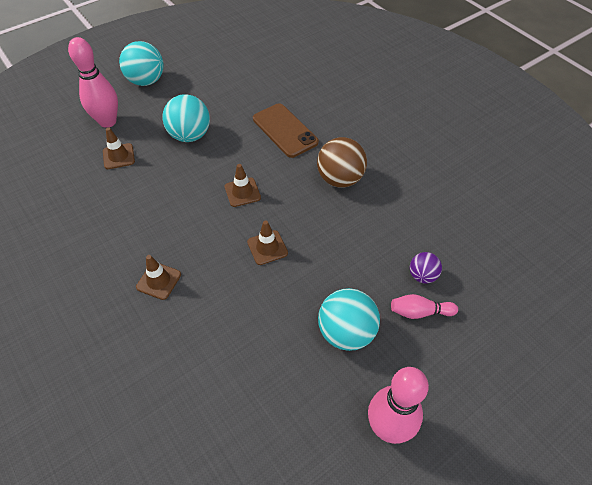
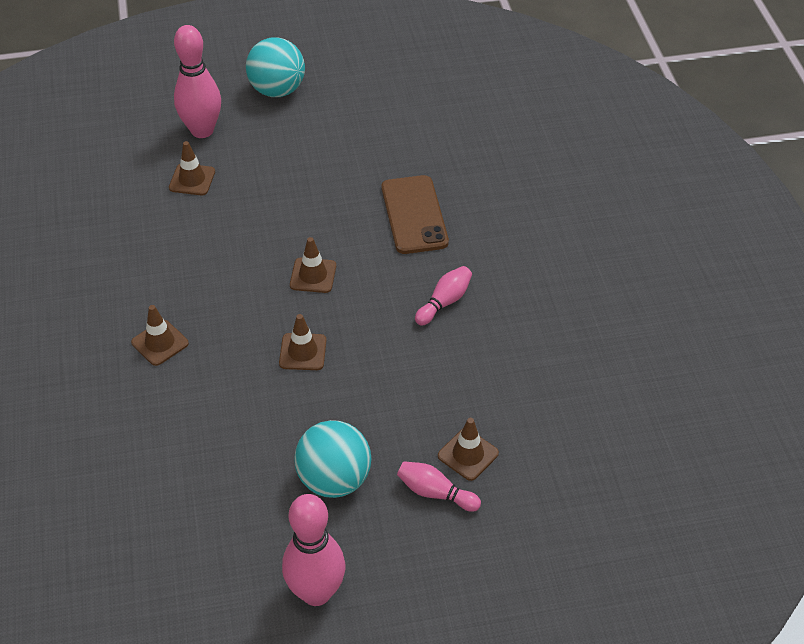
camera: 25 degrees right, 5 degrees down
turquoise ball [162,94,210,142] -> none
brown ball [317,137,367,188] -> pink bowling pin [415,266,472,326]
purple ball [410,252,442,284] -> brown traffic cone [438,418,499,481]

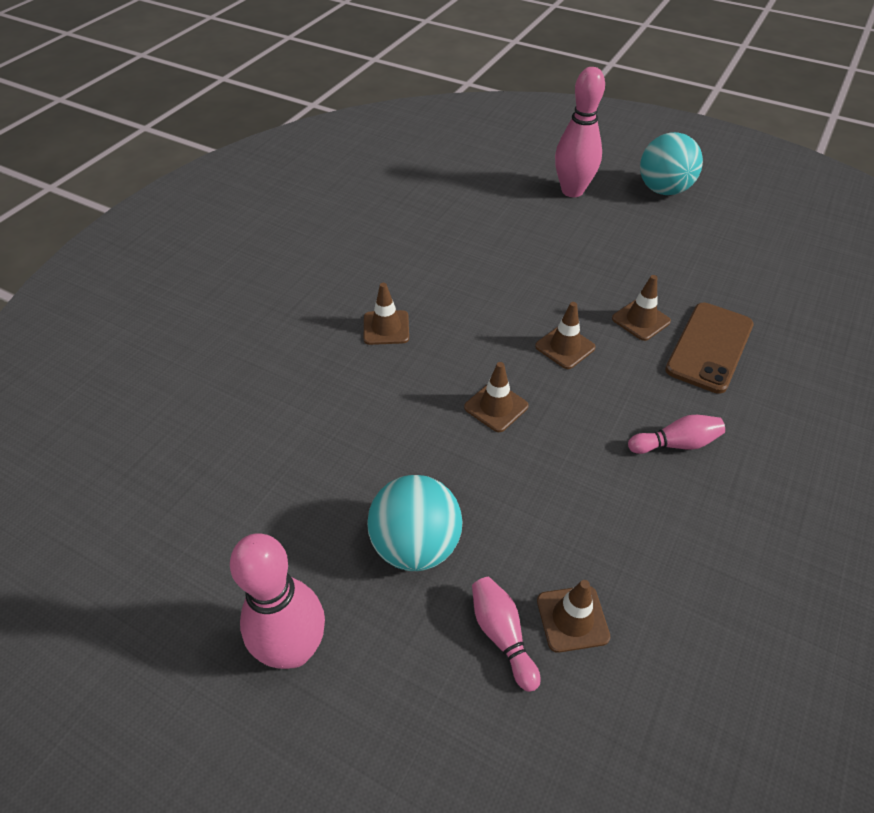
camera: 40 degrees right, 0 degrees up
brown traffic cone [169,141,215,195] -> brown traffic cone moved to [612,275,671,341]

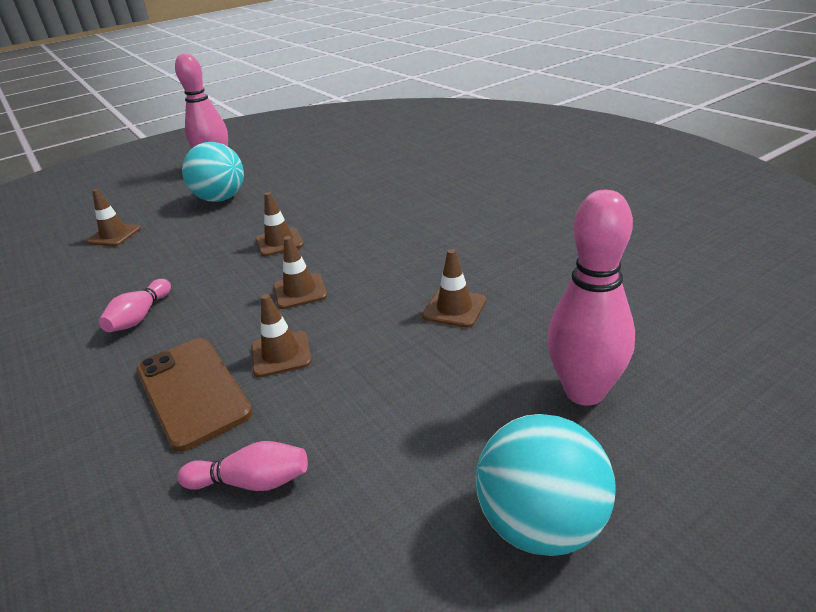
camera: 120 degrees right, 15 degrees down
brown traffic cone [364,283,409,345] -> brown traffic cone moved to [422,249,486,328]
pink bowling pin [472,577,540,692] -> pink bowling pin moved to [177,441,308,491]

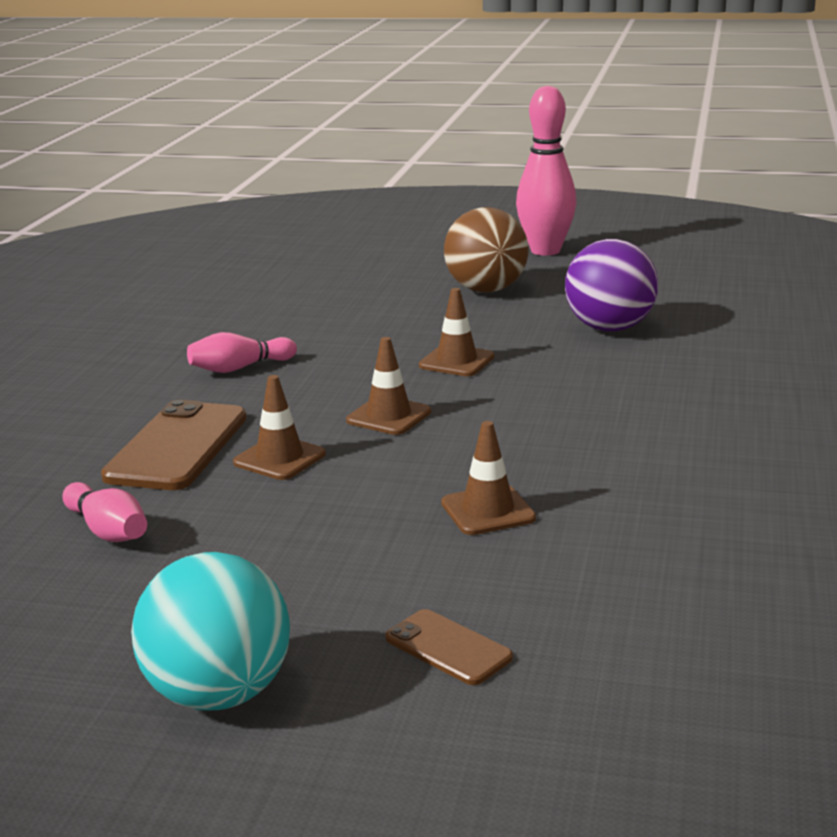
camera: 45 degrees right, 10 degrees down
brown traffic cone [87,189,141,246] -> none
turquoise ball [182,142,244,202] -> brown ball [444,207,528,292]
pink bowling pin [547,190,635,406] -> brown phone [385,609,513,685]
none -> purple ball [565,239,658,331]

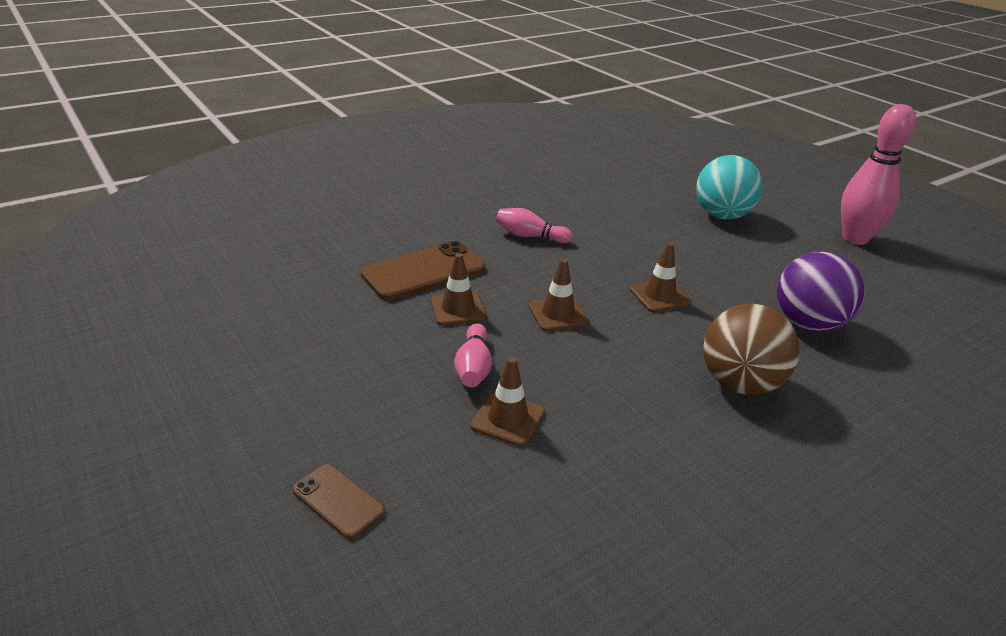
camera: 40 degrees right, 10 degrees up
pink bowling pin [62,482,147,542] -> pink bowling pin moved to [454,323,492,387]
turquoise ball [131,552,290,711] -> turquoise ball moved to [696,155,763,220]
brown phone [385,609,513,685] -> brown phone turned 45 degrees counterclockwise [292,464,385,539]
brown ball [444,207,528,292] -> brown ball moved to [703,304,800,395]

